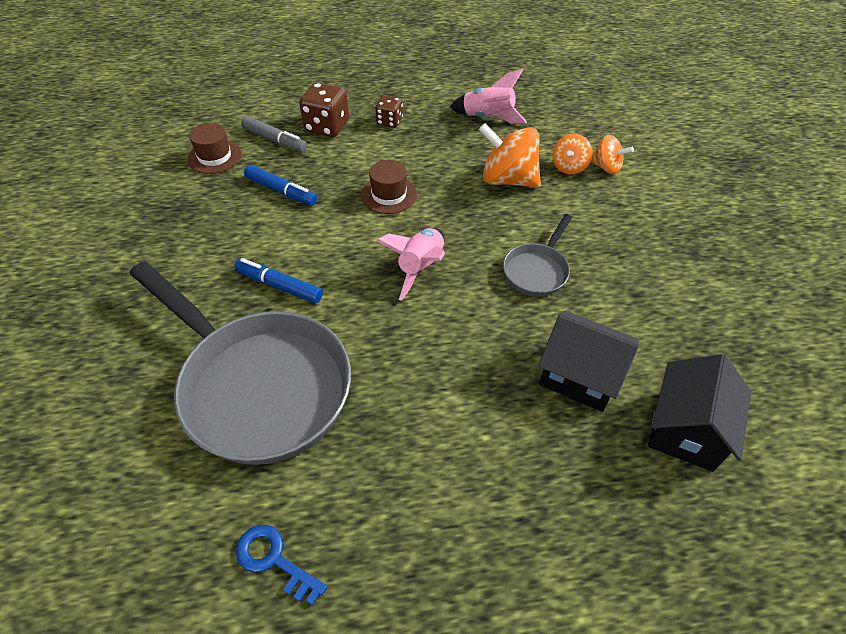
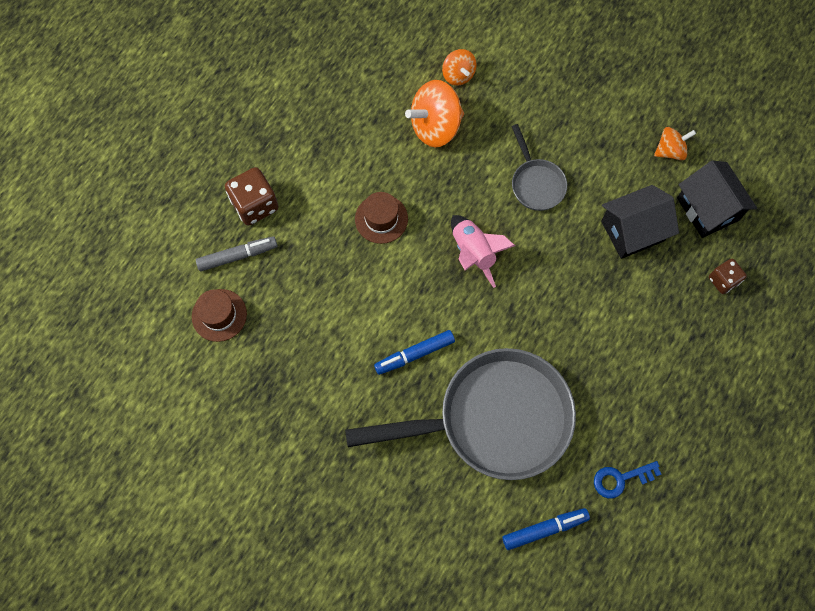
camera: 50 degrees left, 20 degrees up
blue marker [244,165,317,206] -> blue marker moved to [502,508,590,550]
brown dice [375,95,403,128] -> brown dice moved to [709,259,747,294]
pink rocket [450,69,527,123] -> none
orange spinning top [591,135,634,174] -> orange spinning top moved to [654,127,696,160]

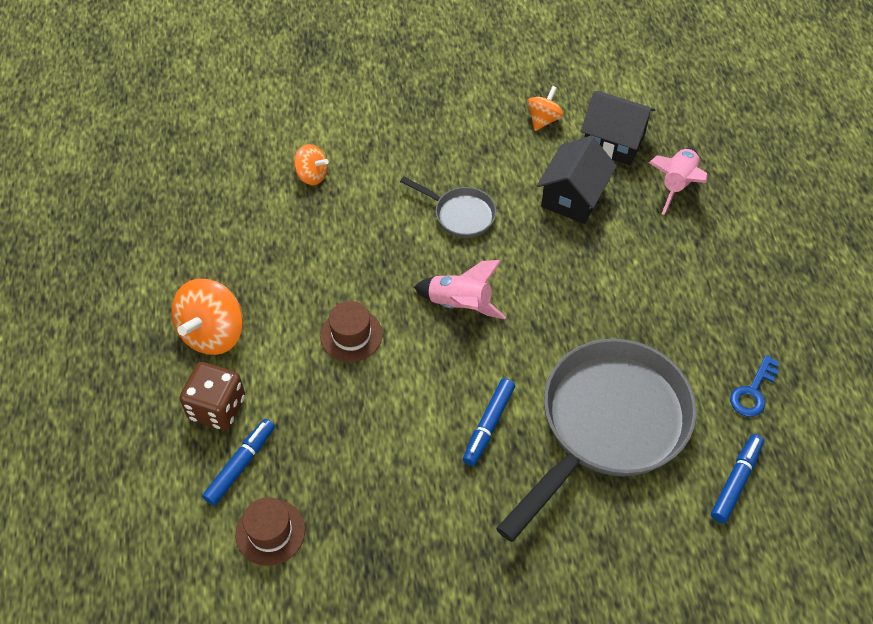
camera: 40 degrees left, 15 degrees down
grey marker [196,236,278,271] -> blue marker [202,419,275,506]
orange spinning top [405,80,464,147] -> orange spinning top moved to [171,279,243,355]
brown dice [709,259,747,294] -> pink rocket [649,148,708,215]

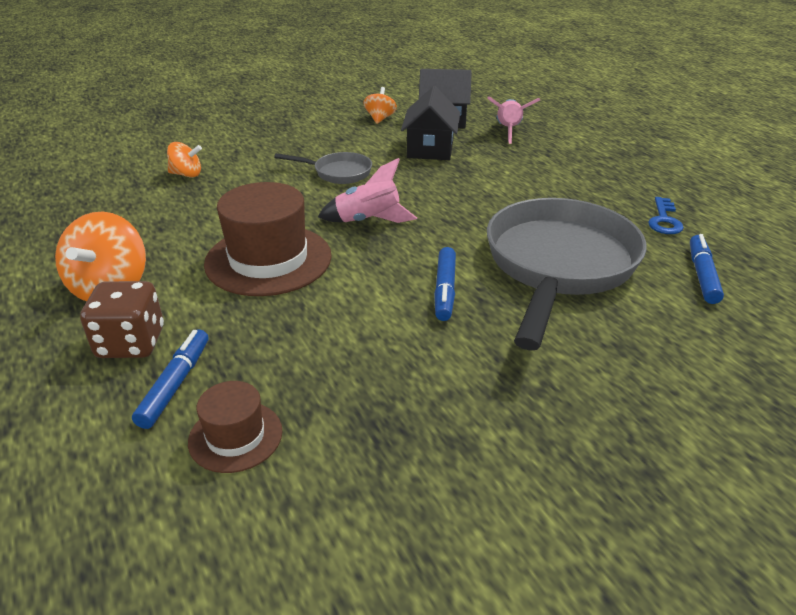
camera: 20 degrees left, 20 degrees down
brown hat [320,301,383,362] -> brown hat [204,182,332,296], size x1.87

